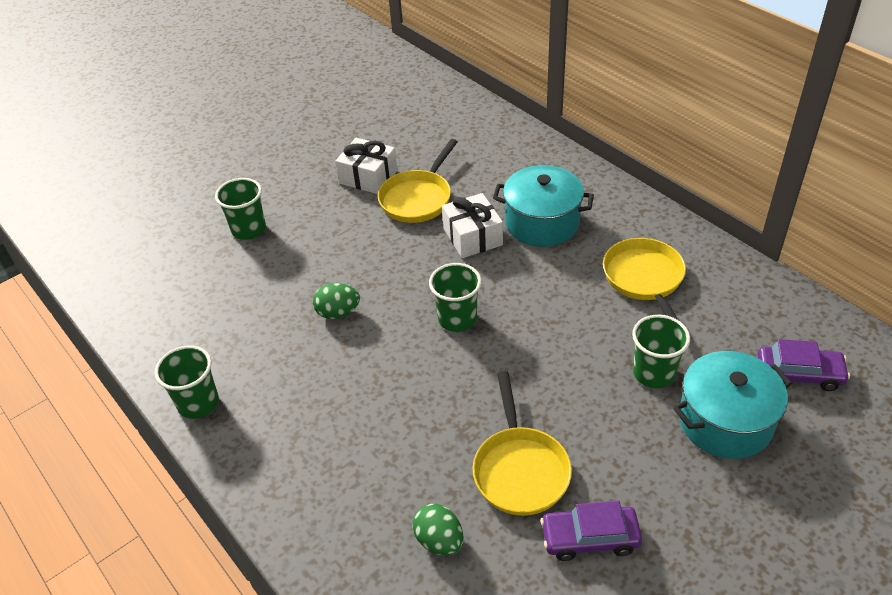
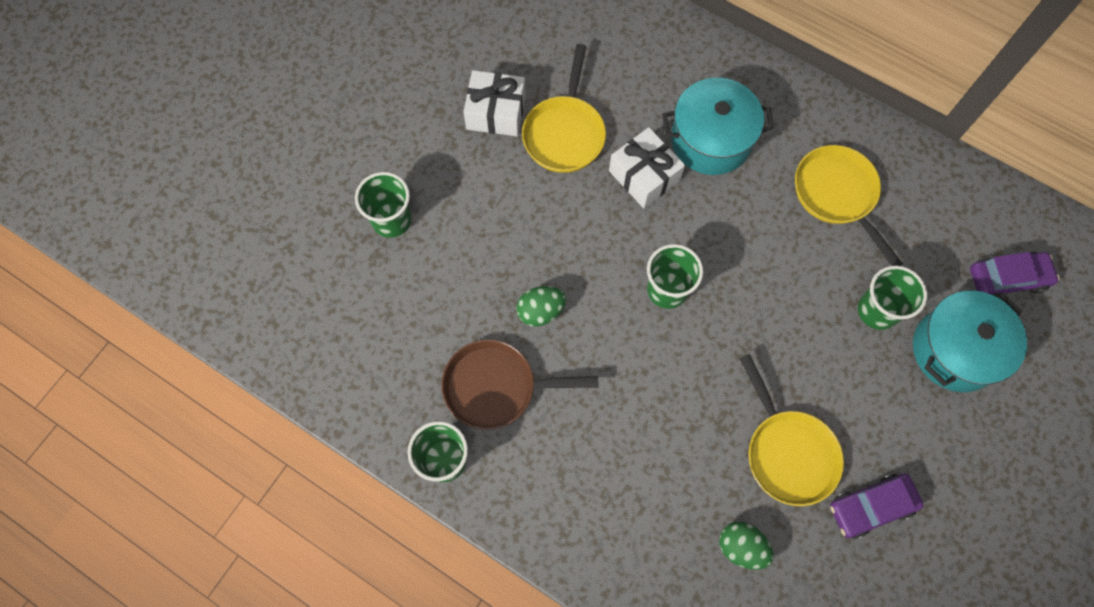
camera: 20 degrees left, 25 degrees up
none -> brown pan [441,339,598,430]

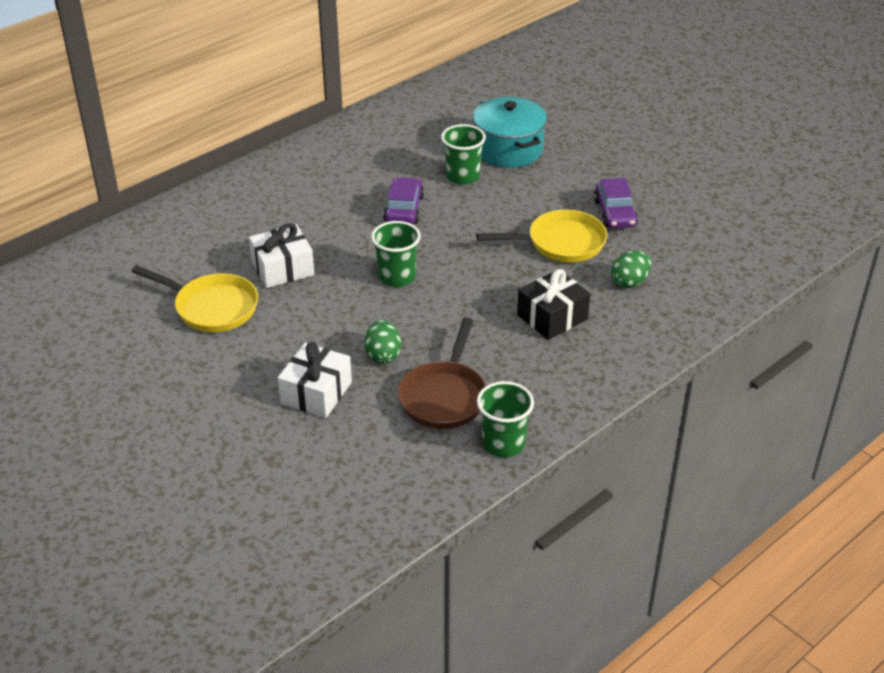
camera: 75 degrees left, 30 degrees down
green cup [355,172,411,238] -> none
white gift [463,70,526,136] -> white gift moved to [278,342,352,418]
turquoise pot [662,78,774,175] -> none
yellow pan [795,145,903,266] -> none
purple car [970,252,1060,296] -> purple car moved to [383,177,424,224]
none -> black gift [517,269,590,340]

